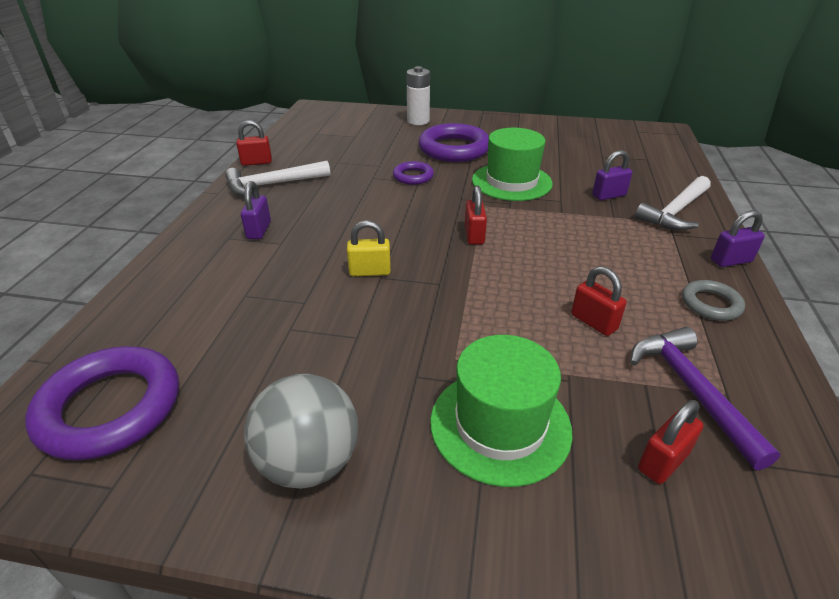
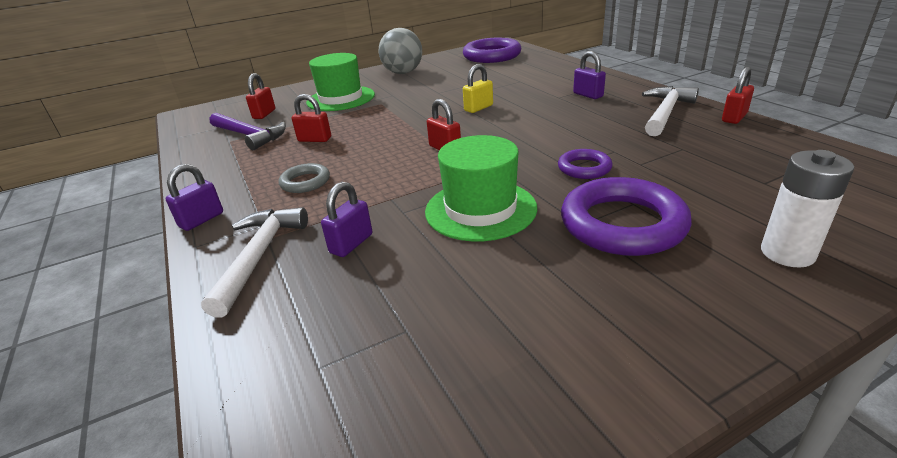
camera: 145 degrees right, 5 degrees down
grey ring [682,280,745,321] -> grey ring moved to [278,163,330,193]

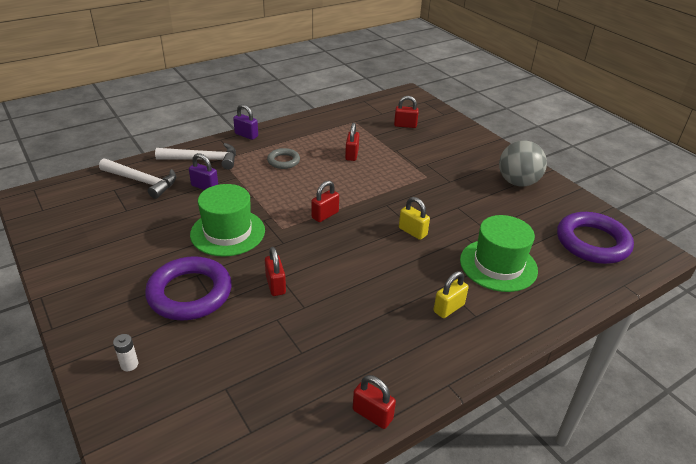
camera: 80 degrees right, 5 degrees up
purple hammer [210,113,286,150] -> none
green hat [306,53,375,111] -> green hat moved to [460,215,538,292]
purple ring [558,149,613,179] -> red padlock [265,247,286,296]
purple padlock [573,51,606,99] -> yellow padlock [433,271,469,318]
white hammer [642,86,699,136] -> white hammer moved to [99,158,176,199]
white battery [761,150,854,267] -> white battery [113,334,138,371], size x0.52

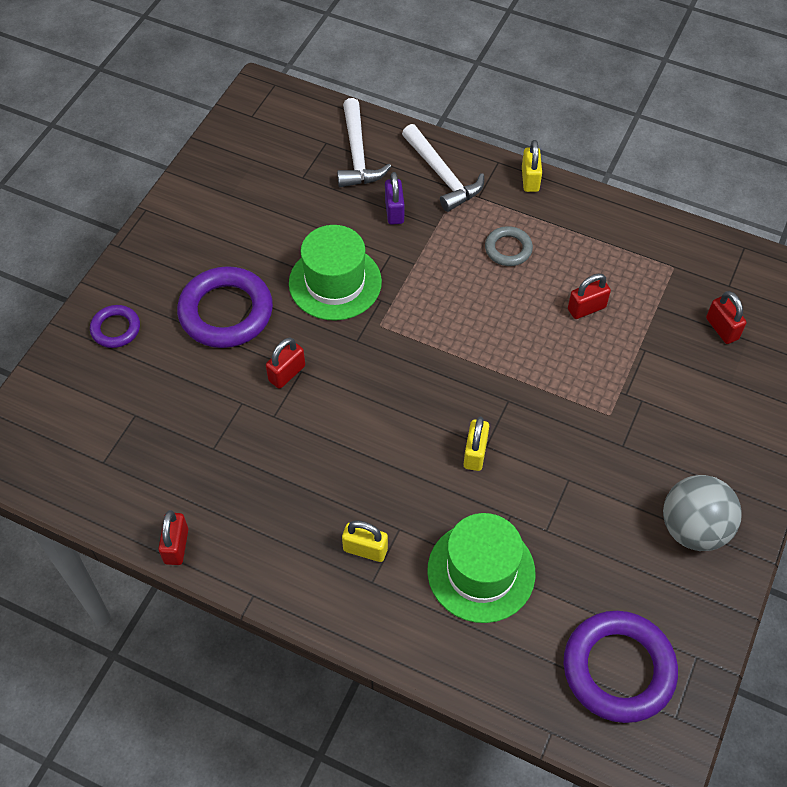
camera: 60 degrees right, 20 degrees up
white battery [113,334,138,371] -> purple ring [90,305,140,348]
purple padlock [233,104,258,140] -> yellow padlock [522,140,542,192]
red padlock [311,181,339,222] -> none

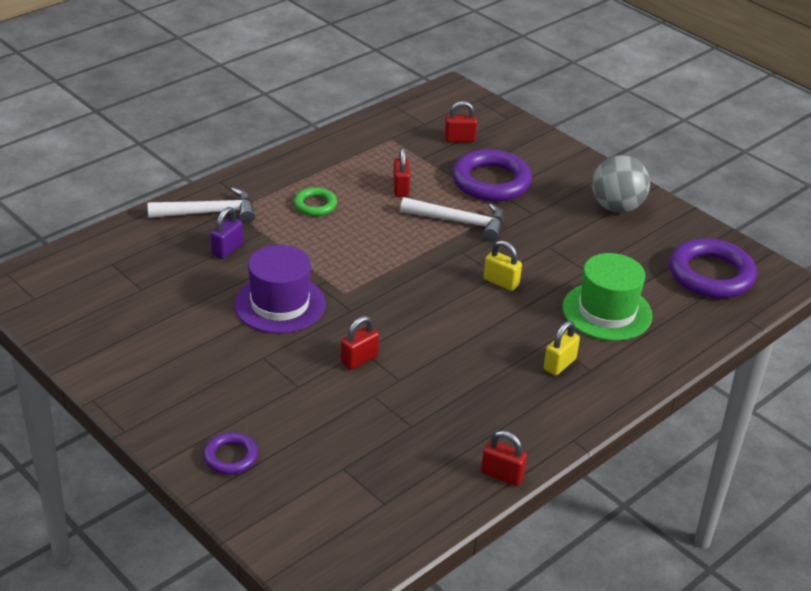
camera: 70 degrees left, 20 degrees down
purple ring [177,266,273,348] -> purple ring moved to [452,149,532,202]
red padlock [266,338,305,389] -> red padlock turned 75 degrees clockwise [341,316,379,370]
green hat [289,225,382,321] -> purple hat [234,245,326,334]
white hammer [337,98,391,187] -> white hammer moved to [400,197,504,242]
purple padlock [385,172,405,225] -> purple padlock turned 75 degrees counterclockwise [211,207,243,259]
grey ring [485,226,533,266] -> green ring [294,187,337,216]
yellow padlock [522,140,542,192] -> none

